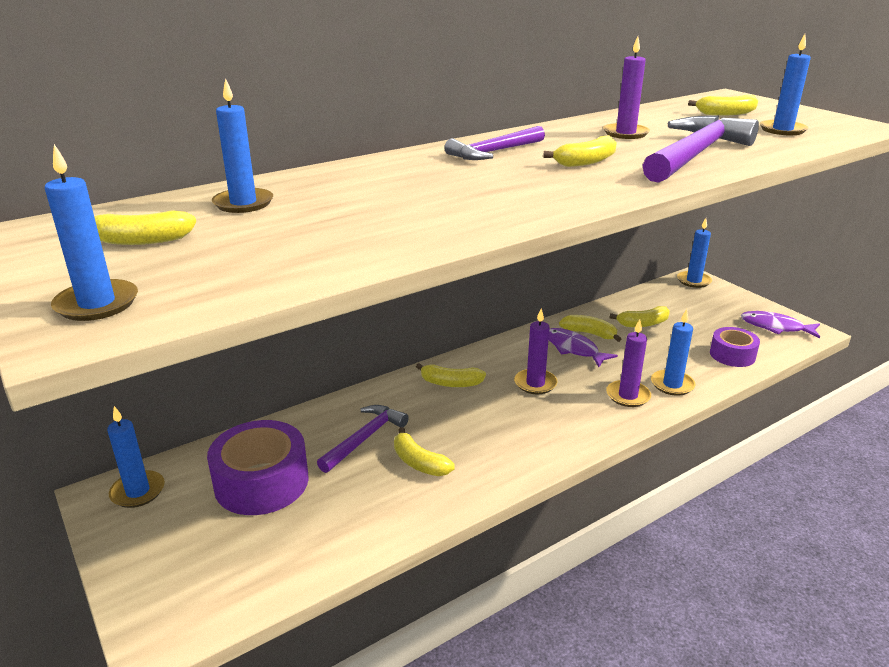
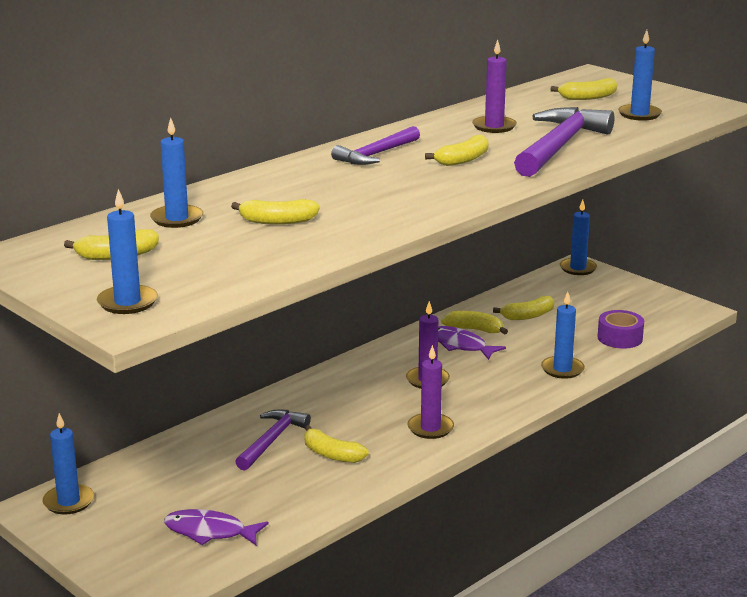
camera: 10 degrees left, 5 degrees down
purple tape [207,420,309,515] -> none
yellow banana [416,363,486,387] -> yellow banana moved to [231,199,320,225]
purple candle [606,319,651,407] -> purple candle moved to [407,345,454,439]
purple fish [741,311,820,338] -> purple fish moved to [164,509,268,546]

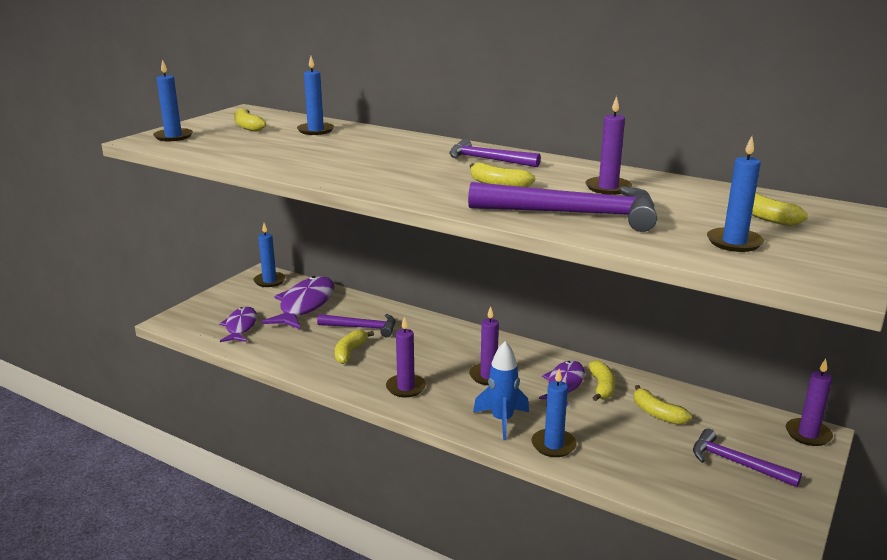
camera: 75 degrees right, 0 degrees up
yellow banana [231,199,320,225] -> none
blue candle [560,200,597,275] -> purple candle [786,359,833,446]
purple tape [597,310,644,349] -> none
none -> purple fish [261,276,334,329]
none -> blue rocket [473,341,529,440]
none -> purple hammer [693,428,802,487]

